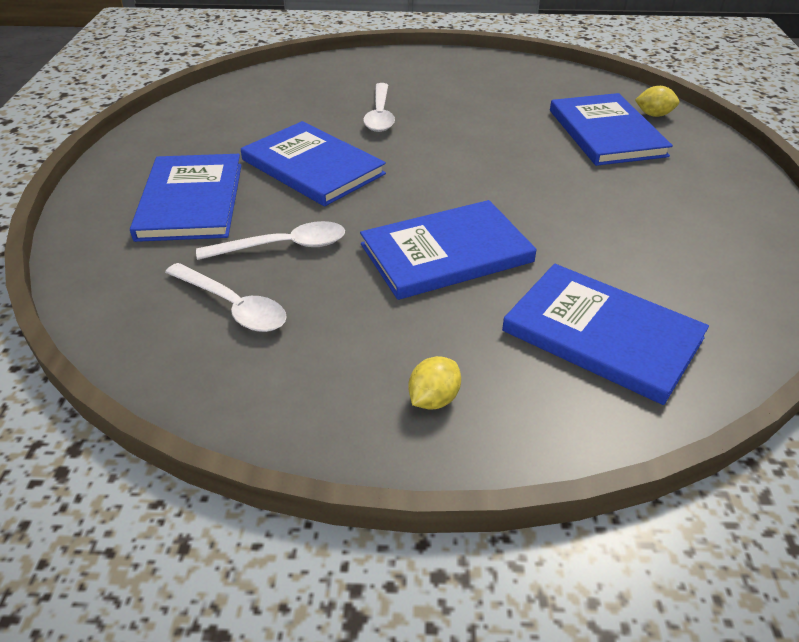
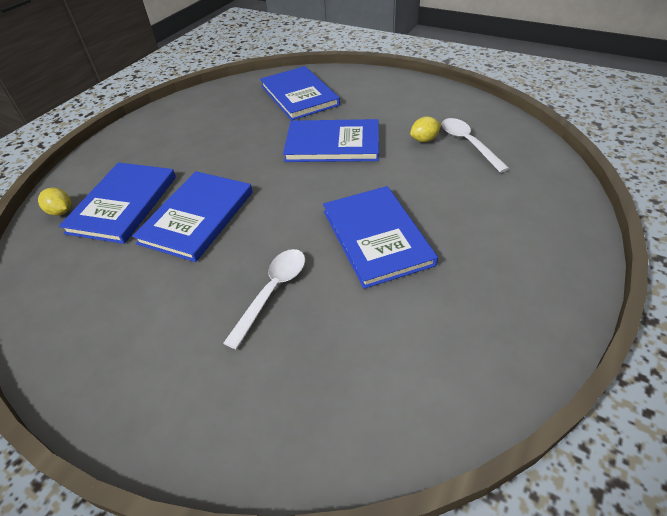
camera: 150 degrees left, 5 degrees up
blue book [130,154,242,242] -> blue book moved to [132,171,253,262]
white spoon [196,221,345,260] -> none
yellow lemon [408,356,461,410] -> yellow lemon moved to [410,116,441,142]

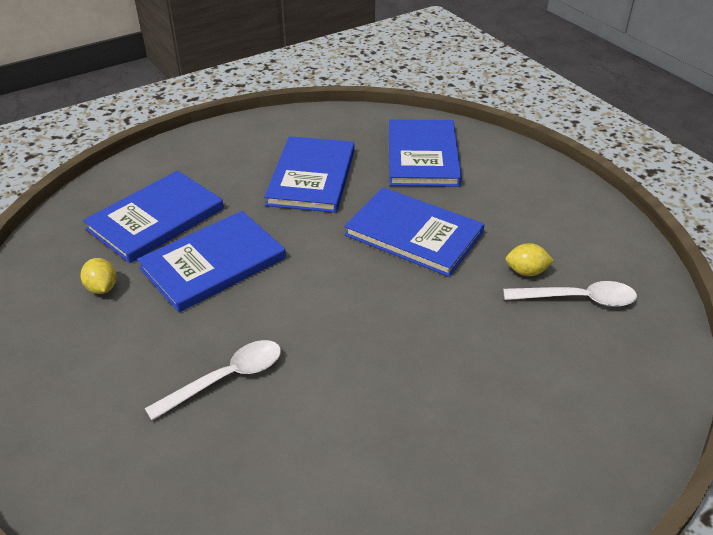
camera: 25 degrees right, 5 degrees down
yellow lemon [38,188,71,216] -> yellow lemon moved to [81,258,116,294]
blue book [323,186,438,289] -> blue book moved to [264,136,355,213]
white spoon [442,118,510,173] -> white spoon turned 90 degrees clockwise [503,281,637,307]

